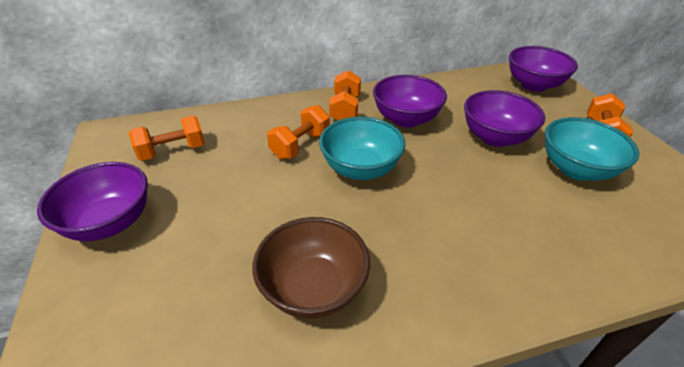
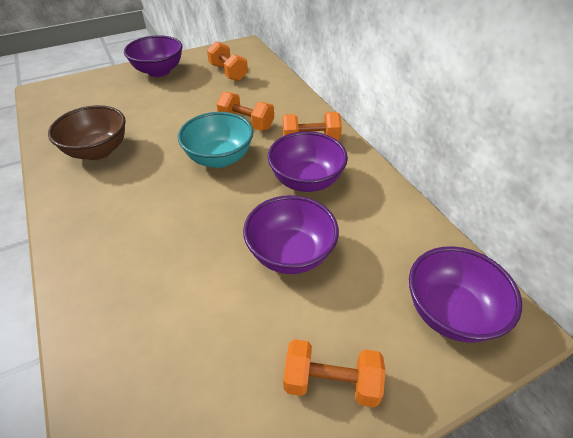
camera: 80 degrees right, 5 degrees up
turquoise bowl [545,117,639,181] -> none

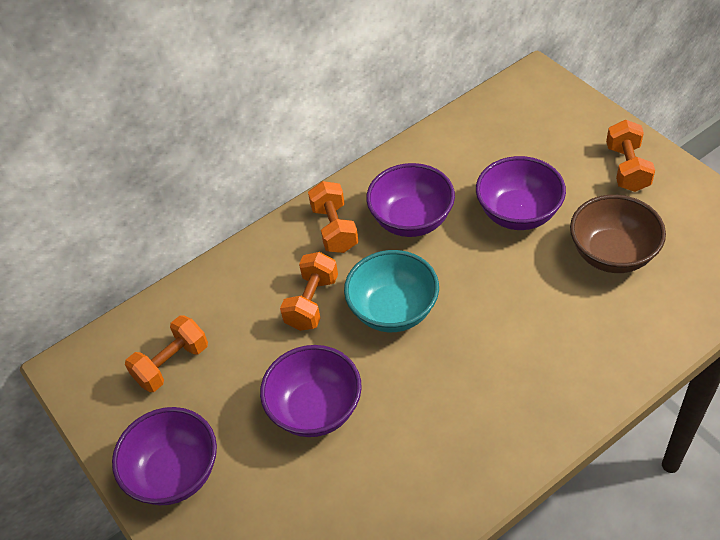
camera: 95 degrees left, 5 degrees up
brown bowl [48,105,126,160] -> brown bowl moved to [570,195,666,273]
purple bowl [409,246,522,343] -> purple bowl moved to [260,345,362,437]

